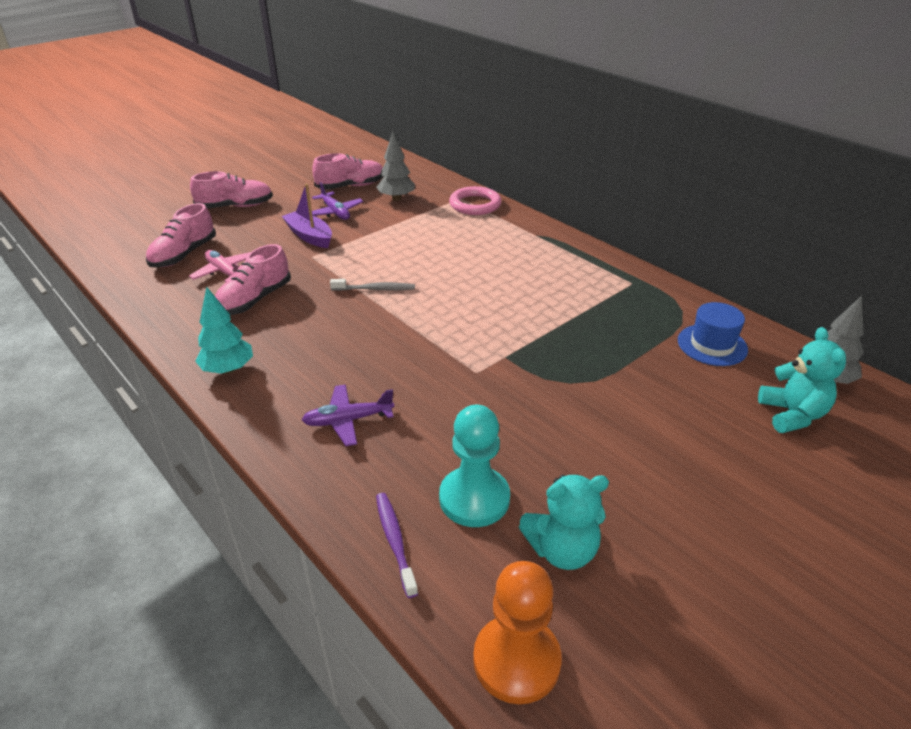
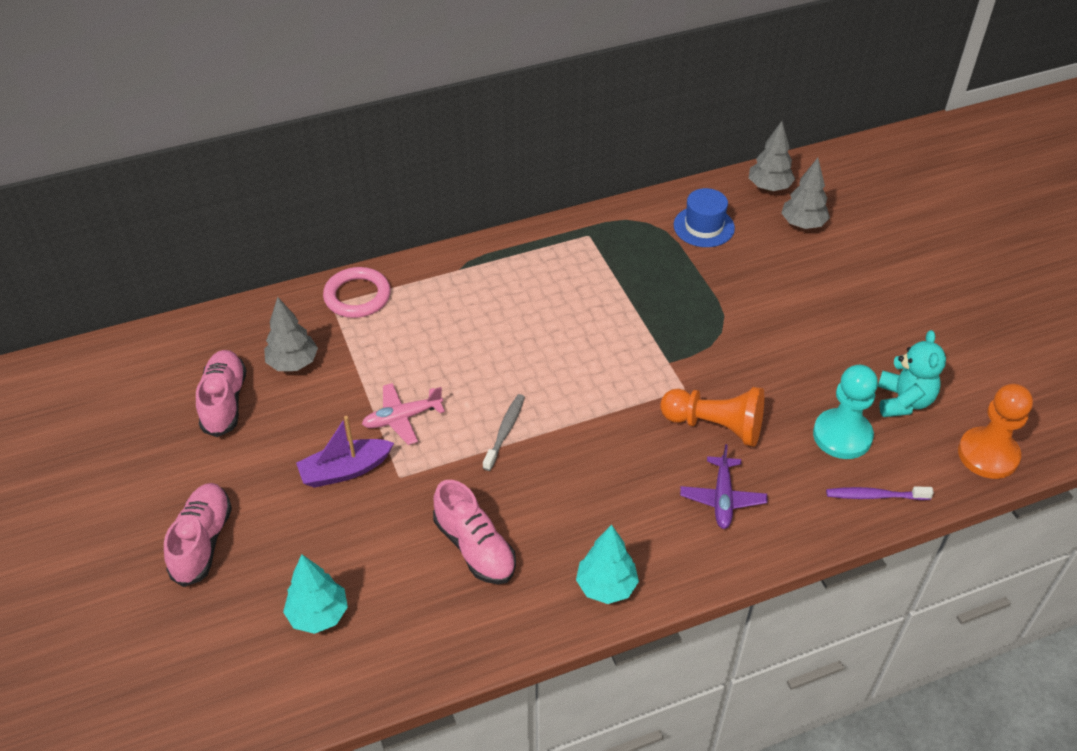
camera: 70 degrees left, 10 degrees up
pink shoe [146,203,216,267] -> turquoise tree [283,554,348,634]
pink plane [189,250,250,282] -> pink plane moved to [362,383,445,445]
purple plane [312,182,363,220] -> none
turquoise teddy bear [758,327,846,433] -> grey tree [781,158,830,229]
none -> orange pawn [660,387,764,447]

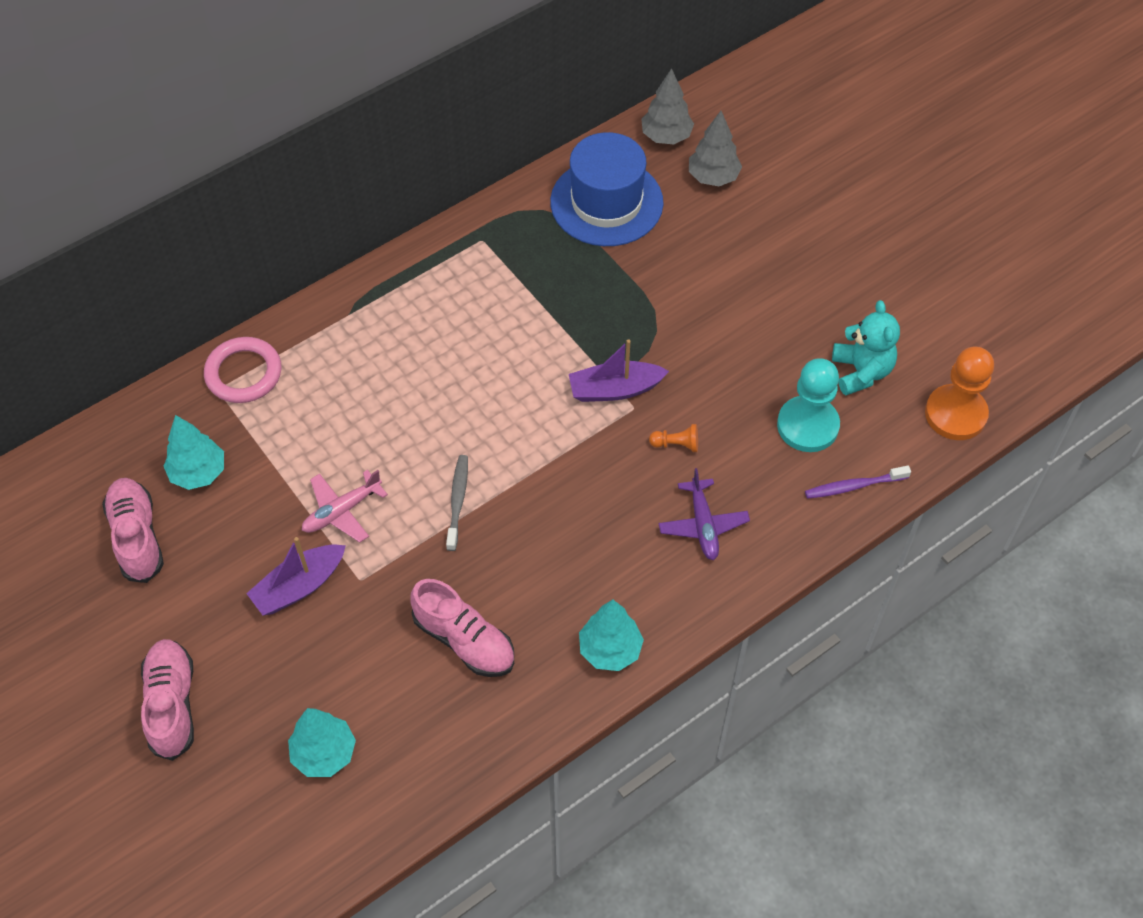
camera: 15 degrees left, 10 degrees up
grey tree [264,297,318,371] -> turquoise tree [163,415,224,490]
orange pawn [660,387,764,447] -> orange pawn [649,424,698,452], size x0.45
blue hat [674,188,735,247] -> blue hat [550,132,664,246], size x1.63
none -> purple boat [569,340,669,402]

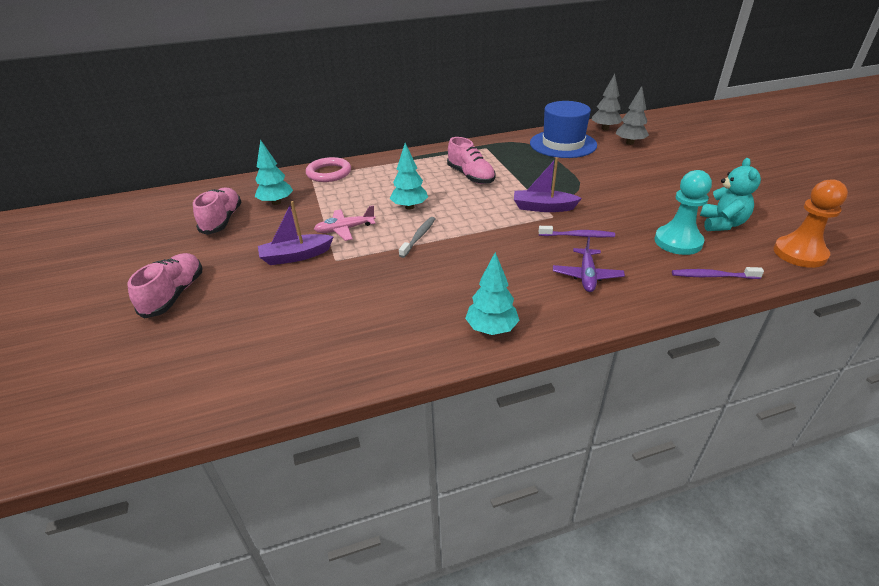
camera: 20 degrees right, 20 degrees down
turquoise tree [288,708,356,777] -> turquoise tree moved to [390,143,428,210]
pink shoe [410,579,514,677] -> pink shoe moved to [447,137,496,184]
orange pawn [649,424,698,452] -> purple toothbrush [539,226,615,237]

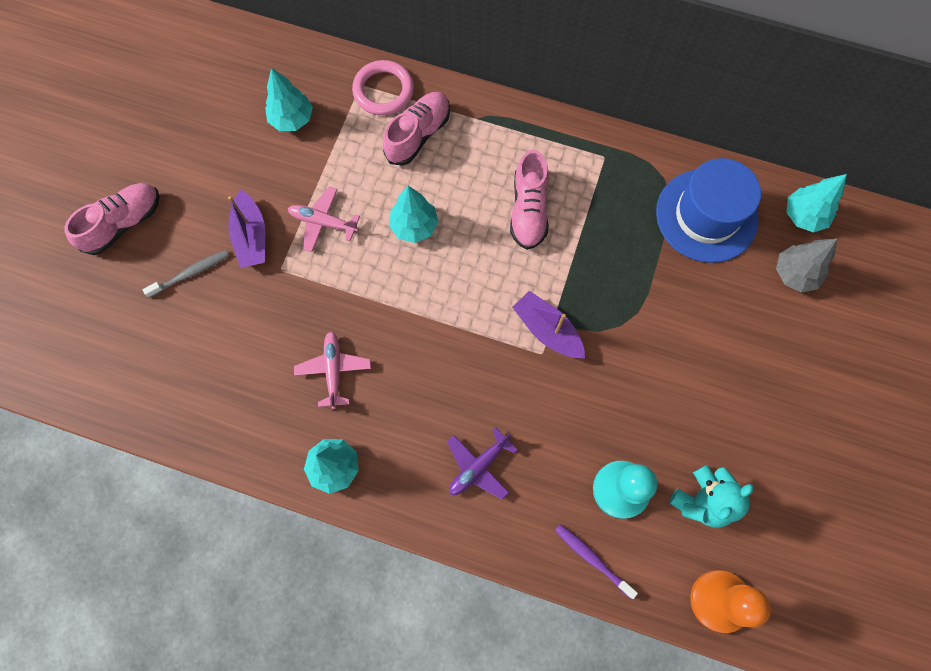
camera: 35 degrees right, 35 degrees up
pink shoe [193,187,242,235] -> pink shoe moved to [383,92,450,166]
purple boat [258,201,334,265] -> purple boat turned 120 degrees counterclockwise [228,190,265,268]
grey toothbrush [399,217,435,258] -> grey toothbrush moved to [143,250,229,298]
purple toothbrush [539,226,615,237] -> none
grey tree [592,74,622,130] -> turquoise tree [786,174,847,232]
none -> pink plane [294,331,371,409]

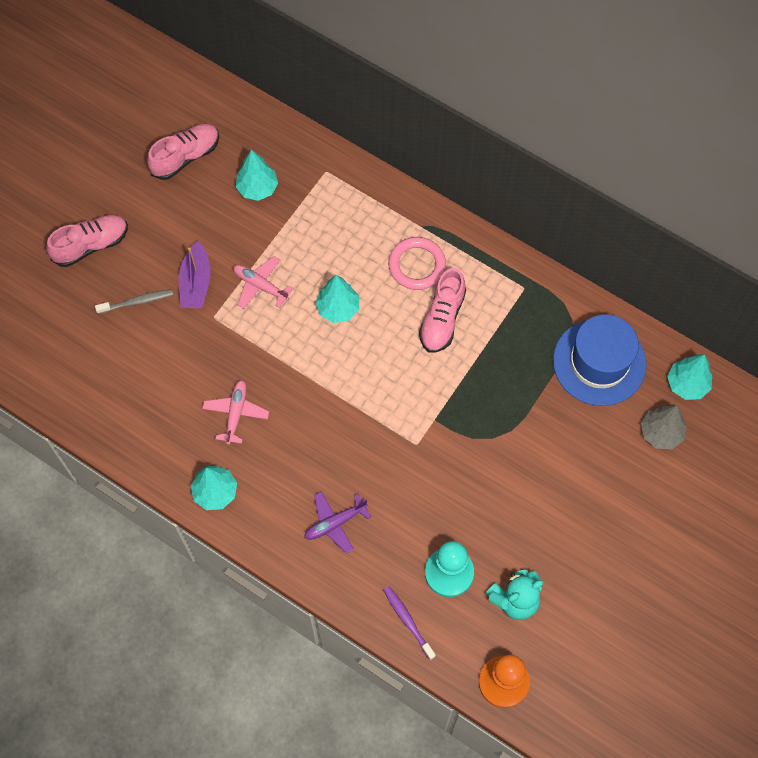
camera: 15 degrees right, 5 degrees down
pink ring [352,60,414,116] -> pink ring moved to [388,237,446,290]
pink shoe [383,92,450,166] -> pink shoe moved to [147,124,219,180]
purple boat [512,291,585,359] -> none

